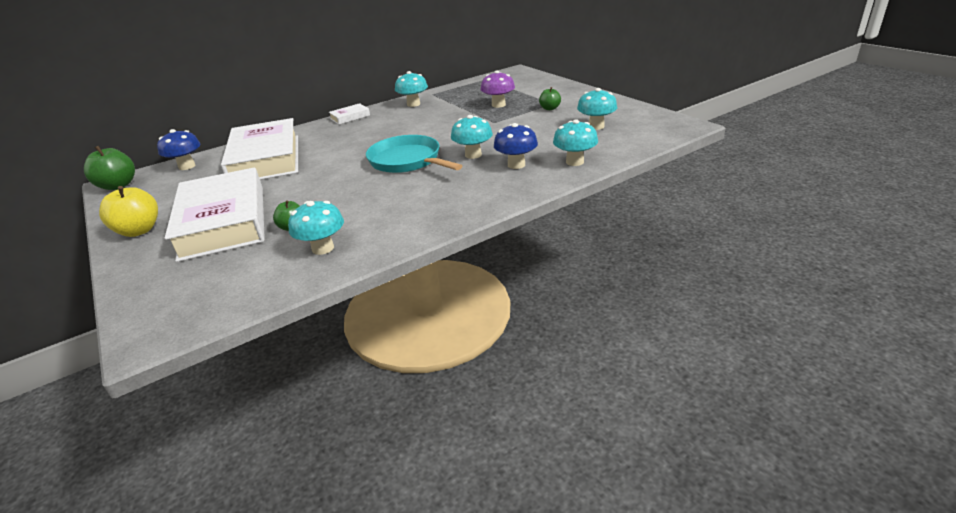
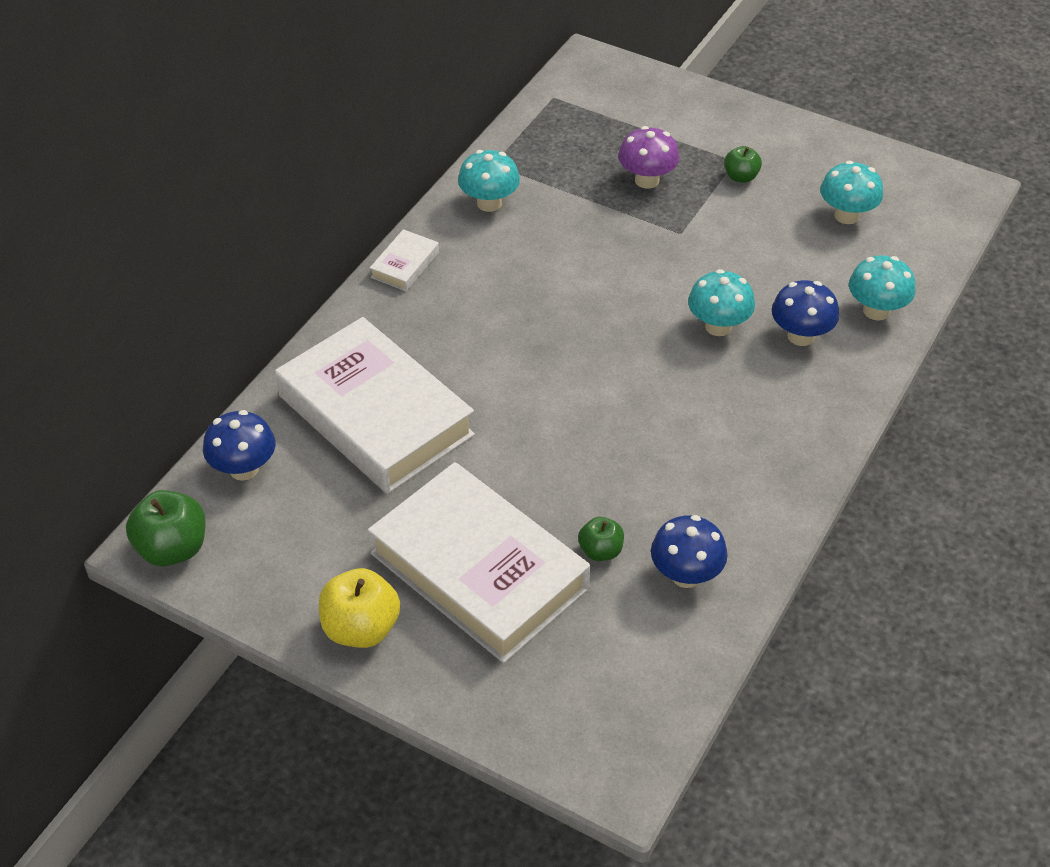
camera: 30 degrees left, 15 degrees up
turquoise mushroom [288,201,344,255] -> blue mushroom [651,515,728,588]
turquoise pan [366,135,462,173] -> none

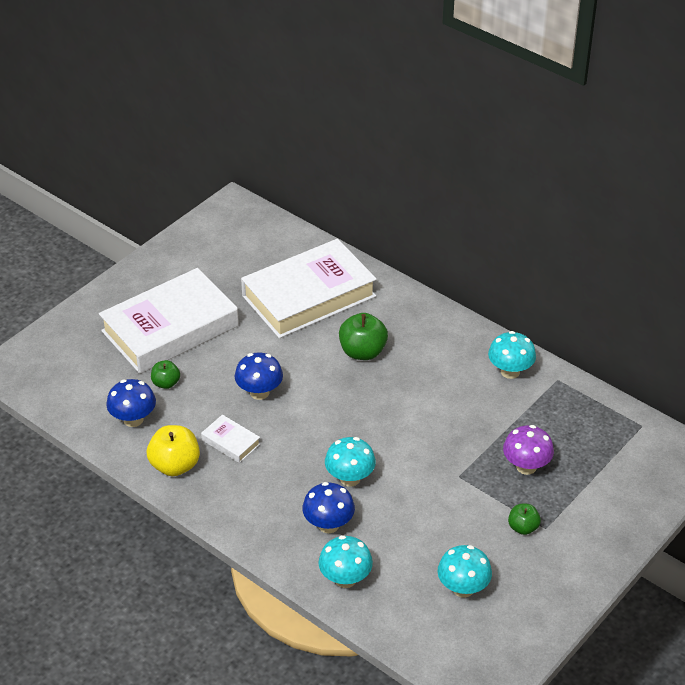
camera: 100 degrees right, 5 degrees down
green apple [126,490,206,566] -> green apple moved to [339,313,388,360]
blue mushroom [203,410,276,481] -> blue mushroom moved to [235,352,283,400]
yellow apple [319,568,400,648] -> yellow apple moved to [147,425,200,476]
white book [370,229,439,291] -> white book moved to [201,415,260,463]

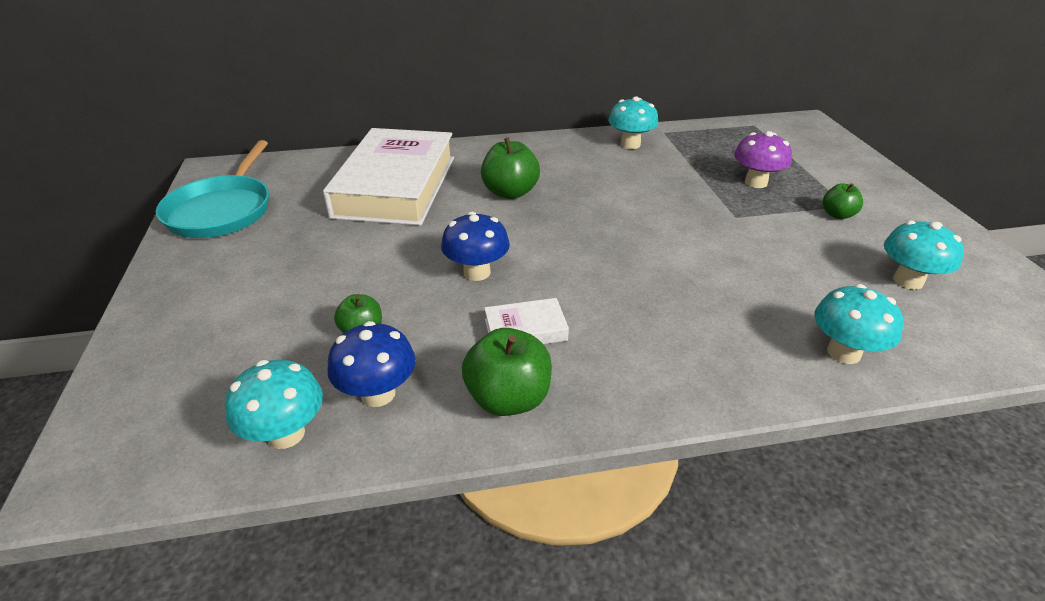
camera: 50 degrees left, 5 degrees down
white book [99,268,239,374] -> none
yellow apple [147,425,200,476] -> green apple [462,328,552,416]
blue mushroom [302,482,355,533] -> none
turquoise mushroom [325,437,376,487] -> turquoise mushroom moved to [225,360,323,449]
none -> turquoise pan [156,140,269,238]

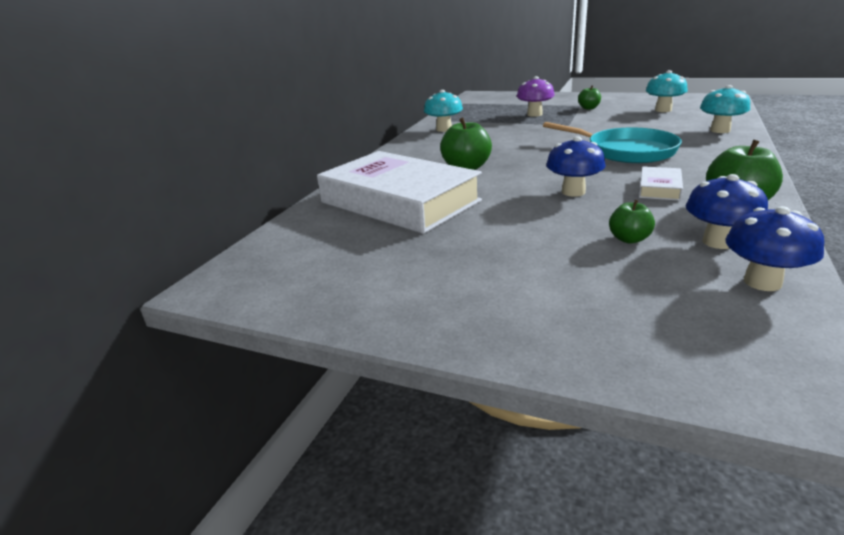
camera: 55 degrees left, 10 degrees down
turquoise pan [156,140,269,238] -> turquoise pan moved to [543,122,682,163]
turquoise mushroom [225,360,323,449] -> blue mushroom [725,206,824,291]

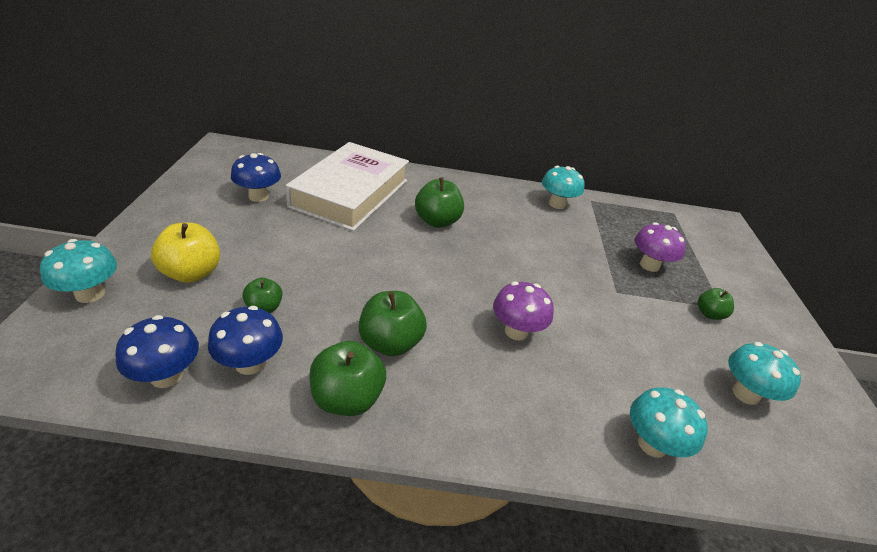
camera: 65 degrees right, 10 degrees up
turquoise pan [543,122,682,163] -> purple mushroom [493,281,554,340]
blue mushroom [546,136,606,197] -> blue mushroom moved to [231,153,281,202]
white book [639,166,683,201] -> green apple [359,291,427,356]
none -> turquoise mushroom [40,239,117,303]
none -> yellow apple [151,223,220,283]

